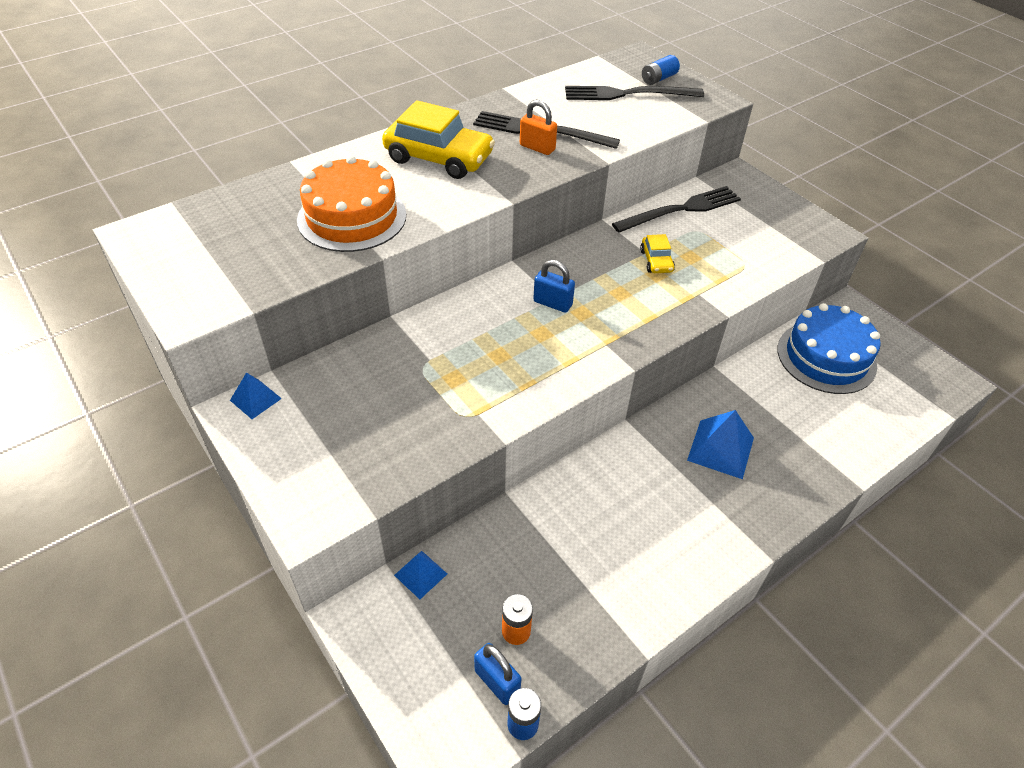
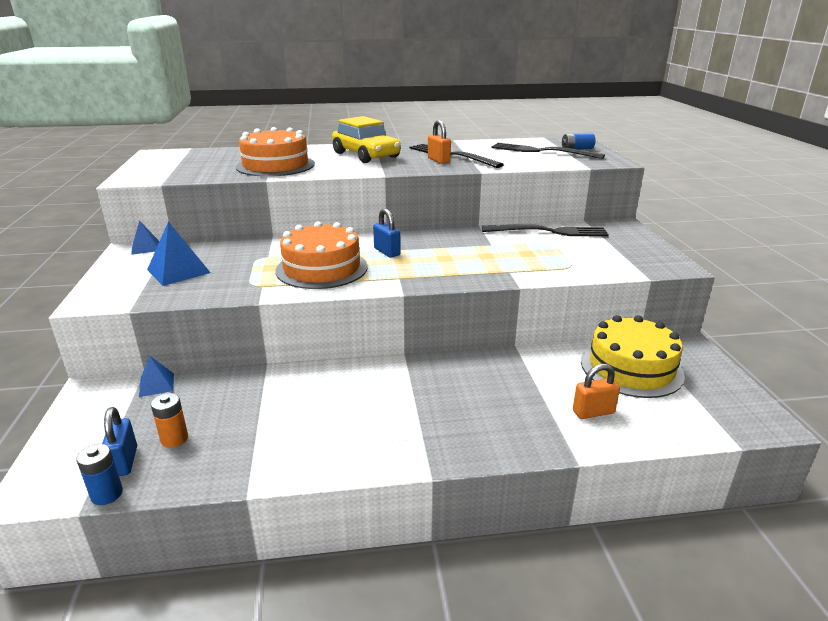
camera: 30 degrees right, 20 degrees down
yellow car [640,234,675,273] -> none
blue pyramid [687,410,754,479] -> blue pyramid moved to [147,221,211,286]
blue cake [777,303,881,394] -> yellow cake [581,315,685,398]
none -> orange cake [275,221,368,289]
none -> orange padlock [573,364,620,419]

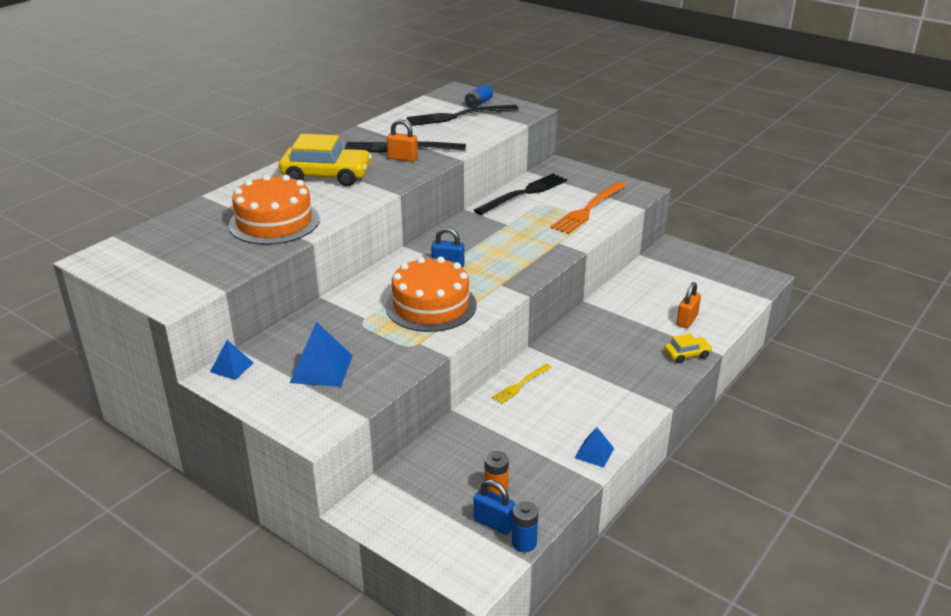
camera: 45 degrees left, 5 degrees up
blue pyramid [139,355,174,397] -> blue pyramid moved to [575,427,614,468]
yellow cake [581,315,685,398] -> none
none -> yellow fork [492,364,551,404]
none -> orange fork [550,182,626,234]
none -> yellow car [664,334,712,363]

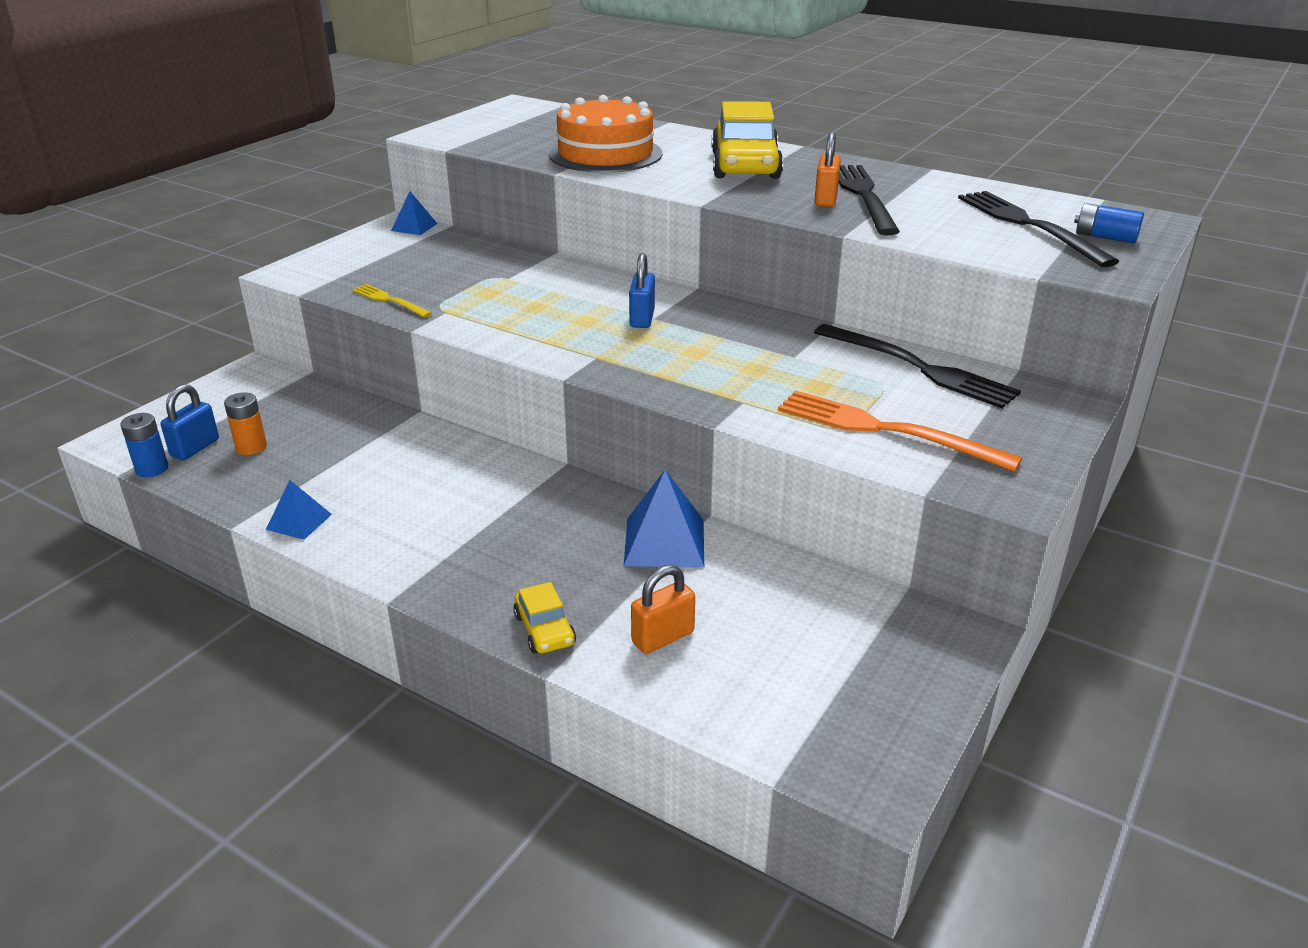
camera: 85 degrees right, 0 degrees up
blue pyramid [290,322,353,387] -> blue pyramid moved to [624,470,704,568]
orange cake [385,257,477,332] -> none
yellow fork [492,364,551,404] -> yellow fork moved to [352,284,432,318]
orange padlock [677,282,701,328] -> orange padlock turned 60 degrees counterclockwise [631,565,695,654]

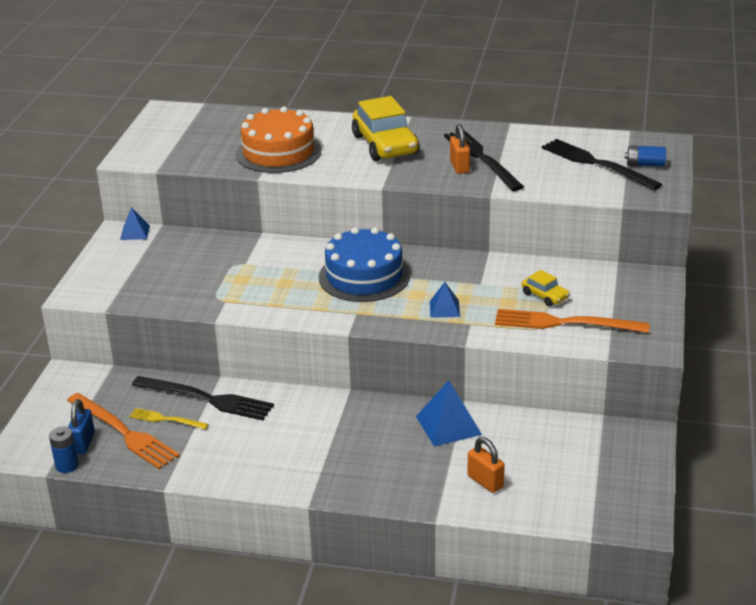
camera: 20 degrees left, 0 degrees up
orange battery [224,392,267,455] -> orange fork [67,393,180,469]
blue pyramid [266,480,332,540] -> blue pyramid moved to [430,282,460,318]
yellow fork [352,284,432,318] -> yellow fork moved to [129,408,209,430]
yellow car [513,582,576,653] -> yellow car moved to [522,270,570,306]
blue padlock [629,253,655,328] -> blue cake [319,227,410,302]
orange padlock [631,565,695,654] -> orange padlock turned 75 degrees counterclockwise [467,437,505,493]
black fork [814,324,1021,408] -> black fork moved to [132,376,274,421]

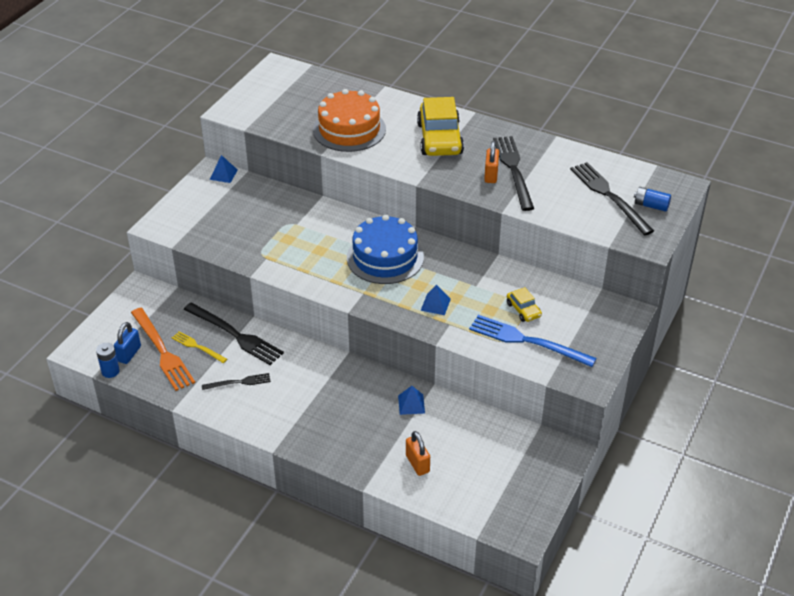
camera: 15 degrees right, 10 degrees up
blue pyramid [416,380,482,447] -> blue pyramid [398,386,425,415], size x0.60
orange fork [495,309,650,333] -> blue fork [469,315,597,367]
none -> black fork [202,373,271,390]

